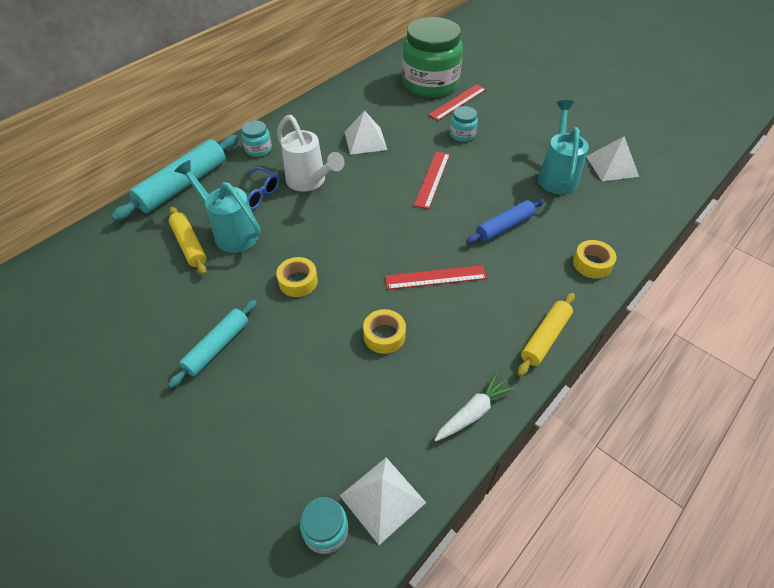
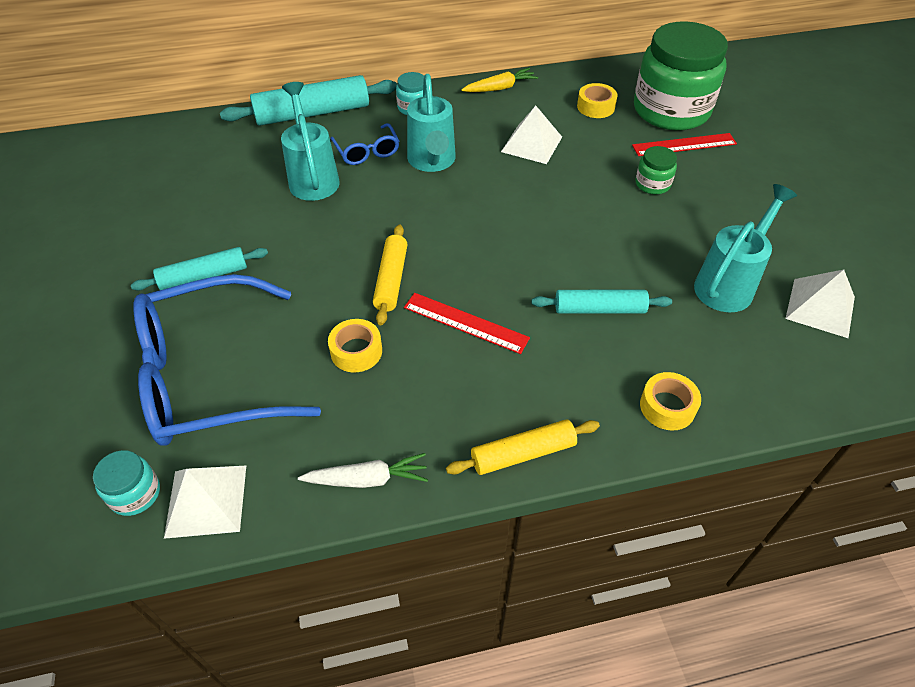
camera: 35 degrees right, 0 degrees up
yellow rolling pin [169,207,207,275] -> yellow rolling pin moved to [373,225,407,325]
yellow tape [276,257,318,297] -> yellow tape moved to [577,83,618,118]
white watering can [277,115,345,191] -> turquoise watering can [407,74,456,172]
red ruler [414,151,450,209] -> none
turquoise jar [450,106,478,142] -> green jar [635,146,677,194]
blue rolling pin [466,199,544,244] -> turquoise rolling pin [532,290,672,314]
none -> blue glasses [133,274,321,446]
none -> yellow carrot [461,68,538,92]

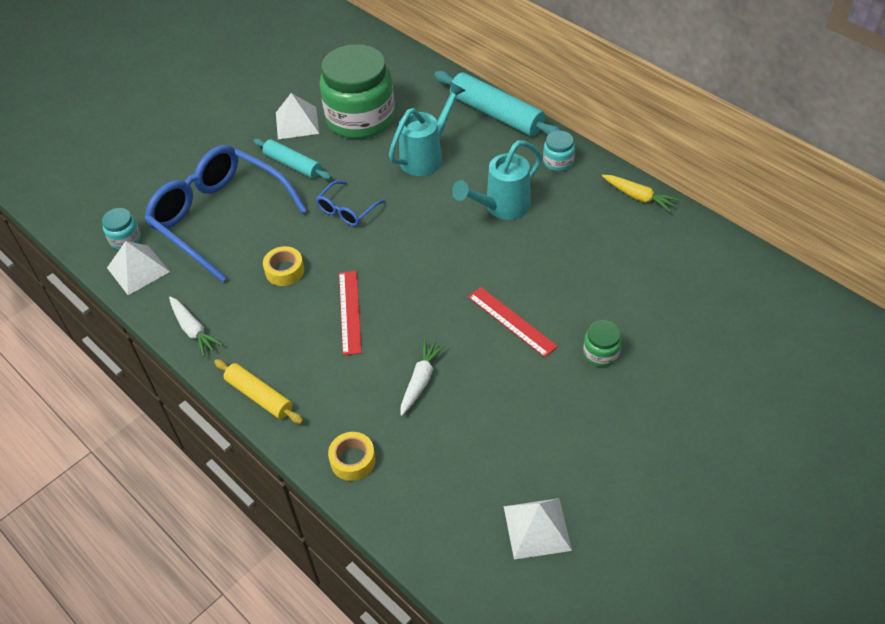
camera: 60 degrees right, 0 degrees up
blue glasses [331,123,399,165] -> blue glasses moved to [316,181,386,226]
yellow rolling pin [373,225,407,325] -> none
white pyramid [501,106,562,164] -> white pyramid moved to [276,93,319,139]
turquoise rolling pin [532,290,672,314] -> white carrot [400,339,446,416]
yellow tape [577,83,618,118] -> none
red ruler [632,133,737,156] -> red ruler moved to [468,287,558,357]
green jar [634,21,728,131] -> green jar moved to [320,44,395,139]
turquoise watering can [694,184,797,312] -> none

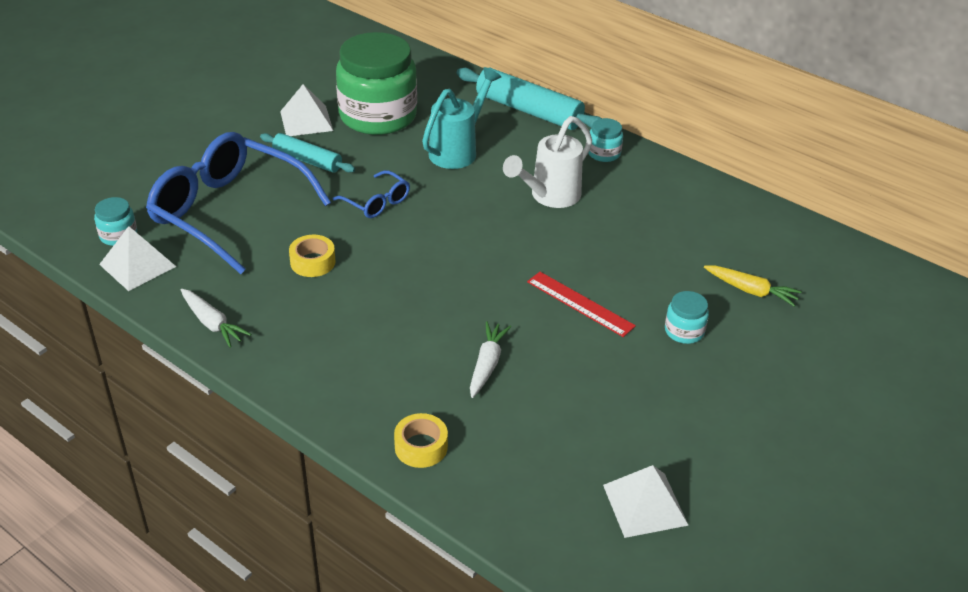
camera: 10 degrees left, 10 degrees down
yellow rolling pin [214,359,303,424] -> none
blue glasses [316,181,386,226] -> blue glasses turned 75 degrees counterclockwise [332,170,410,218]
red ruler [339,271,362,355] -> none
turquoise watering can [452,140,542,220] -> white watering can [503,116,592,208]
green jar [583,320,622,367] -> turquoise jar [665,291,709,344]
yellow carrot [602,175,679,212] -> yellow carrot moved to [704,266,802,307]

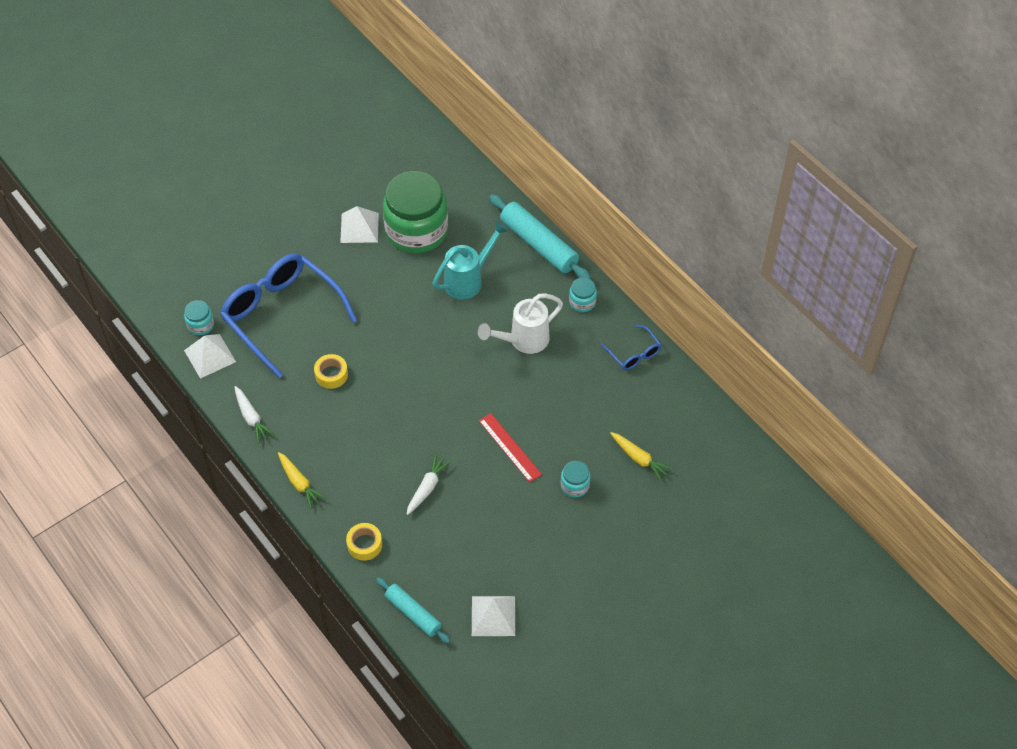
camera: 15 degrees right, 15 degrees up
turquoise rolling pin [260,133,355,173] -> turquoise rolling pin moved to [376,577,450,644]
blue glasses [332,170,410,218] -> blue glasses moved to [601,325,661,370]
none -> yellow carrot [278,452,326,509]

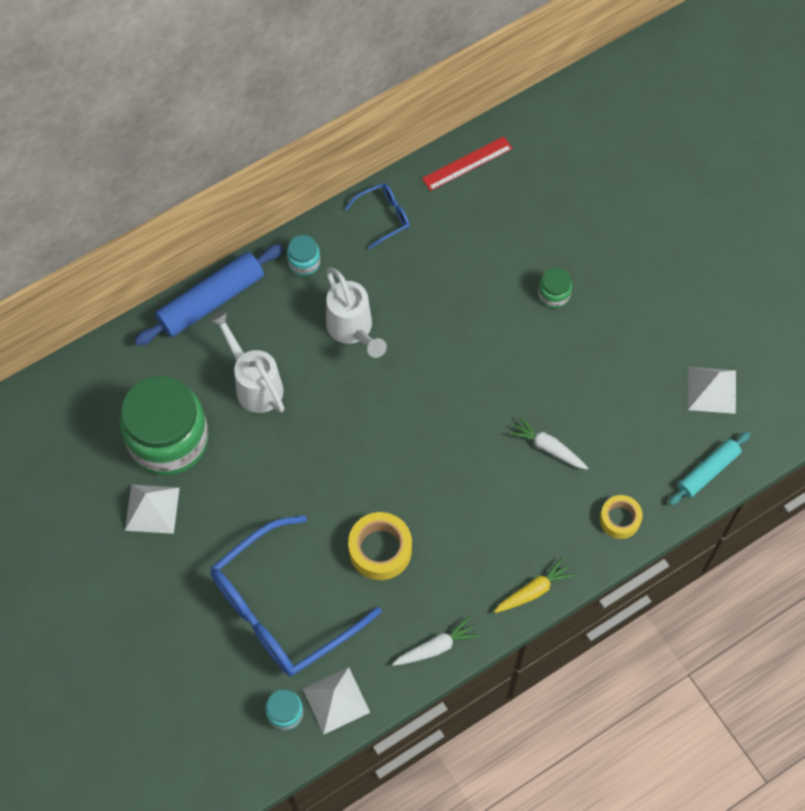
camera: 85 degrees left, 10 degrees up
yellow tape [314,354,348,389] -> yellow tape [348,512,412,580], size x1.54
turquoise watering can [433,221,509,299] -> white watering can [209,310,284,413]
red ruler [479,413,542,483] -> red ruler moved to [422,136,513,191]
turquoise rolling pin [489,194,591,279] -> blue rolling pin [134,244,283,346]
turquoise jar [561,461,590,497] -> green jar [538,268,572,308]
yellow carrot [610,432,672,481] -> none

